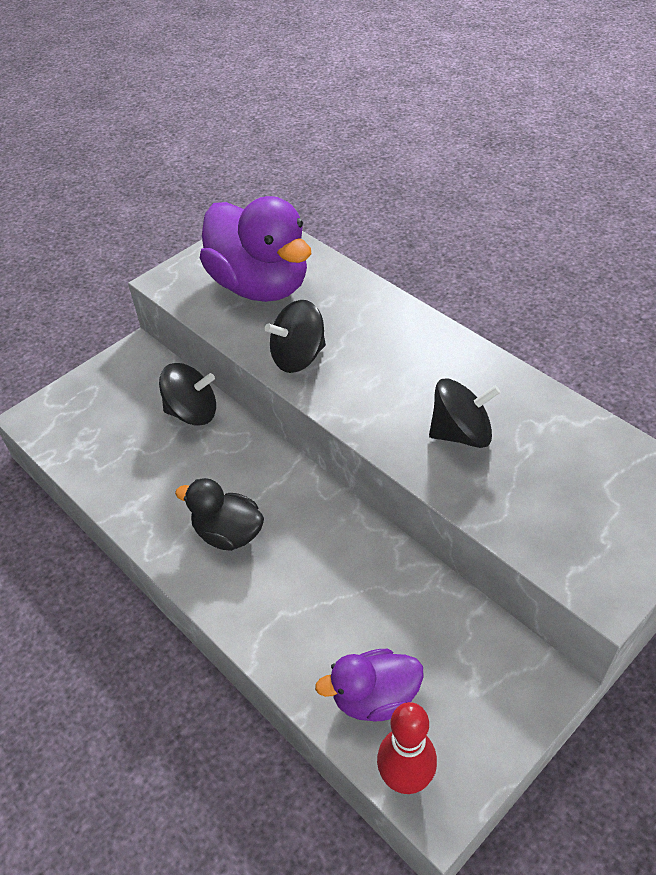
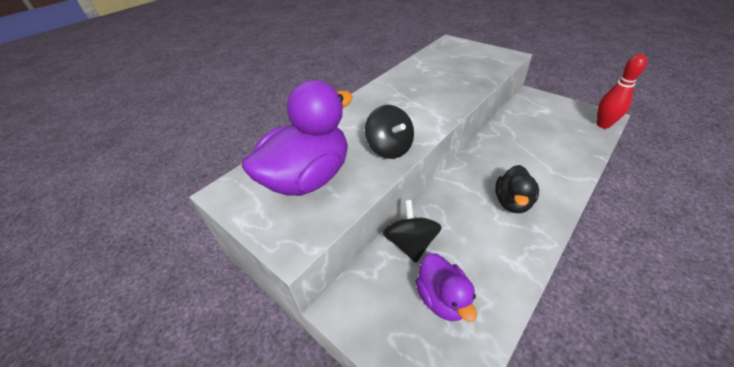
camera: 95 degrees left, 5 degrees down
purple duck [315,649,424,721] -> purple duck moved to [415,253,477,322]
black spinning top [429,378,500,448] -> none

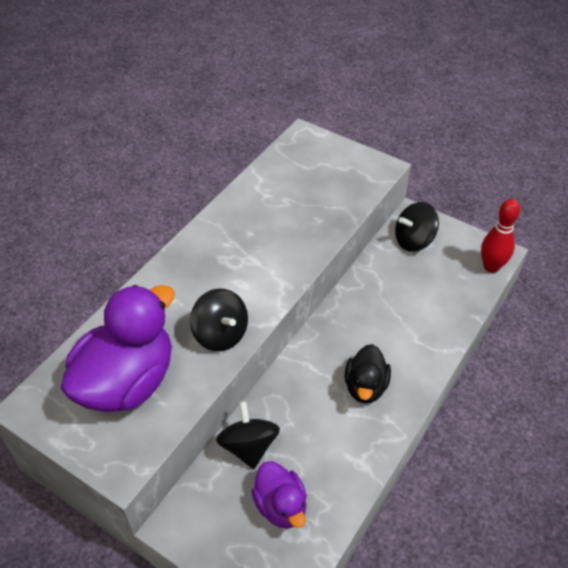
camera: 10 degrees left, 5 degrees up
none -> black spinning top [395,202,439,252]

